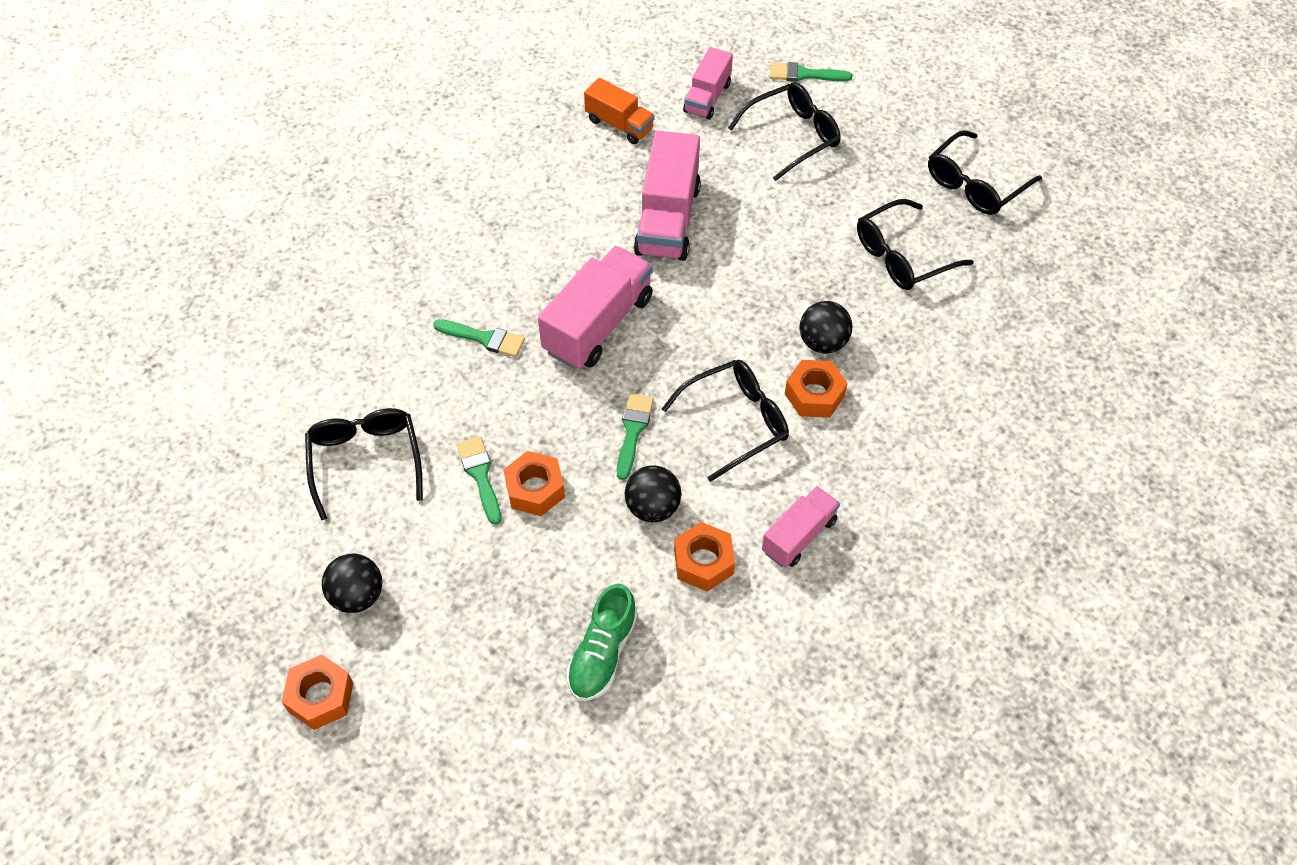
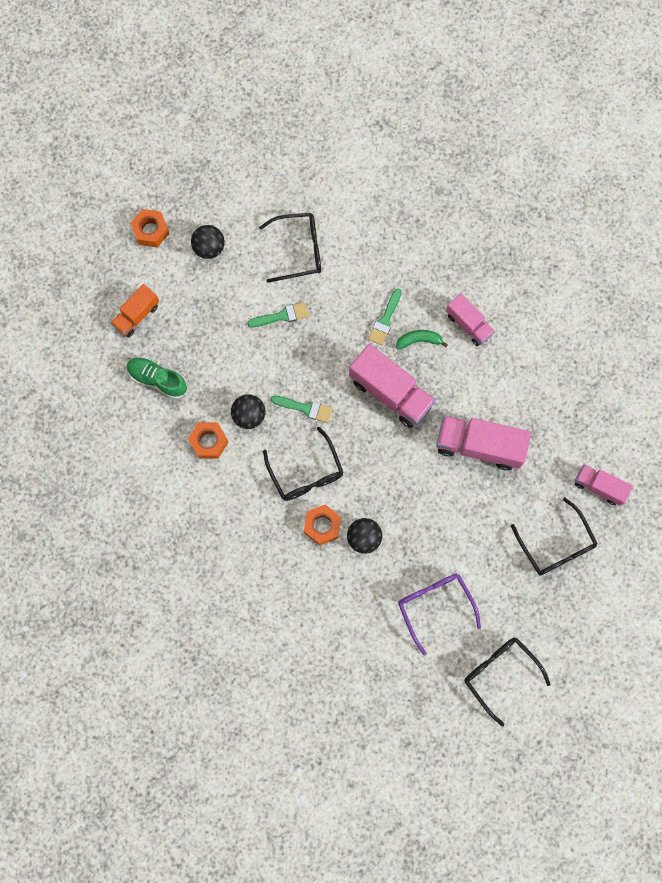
camera: 95 degrees right, 20 degrees up
orange nut [504,451,565,516] -> none
orange truck [584,78,655,144] -> orange truck moved to [111,284,159,337]
pink truck [762,486,840,568] -> pink truck moved to [446,293,495,346]
green brush [770,62,852,82] -> none
black glasses [857,199,974,290] -> purple glasses [398,574,481,656]
none -> green banana [396,330,448,349]

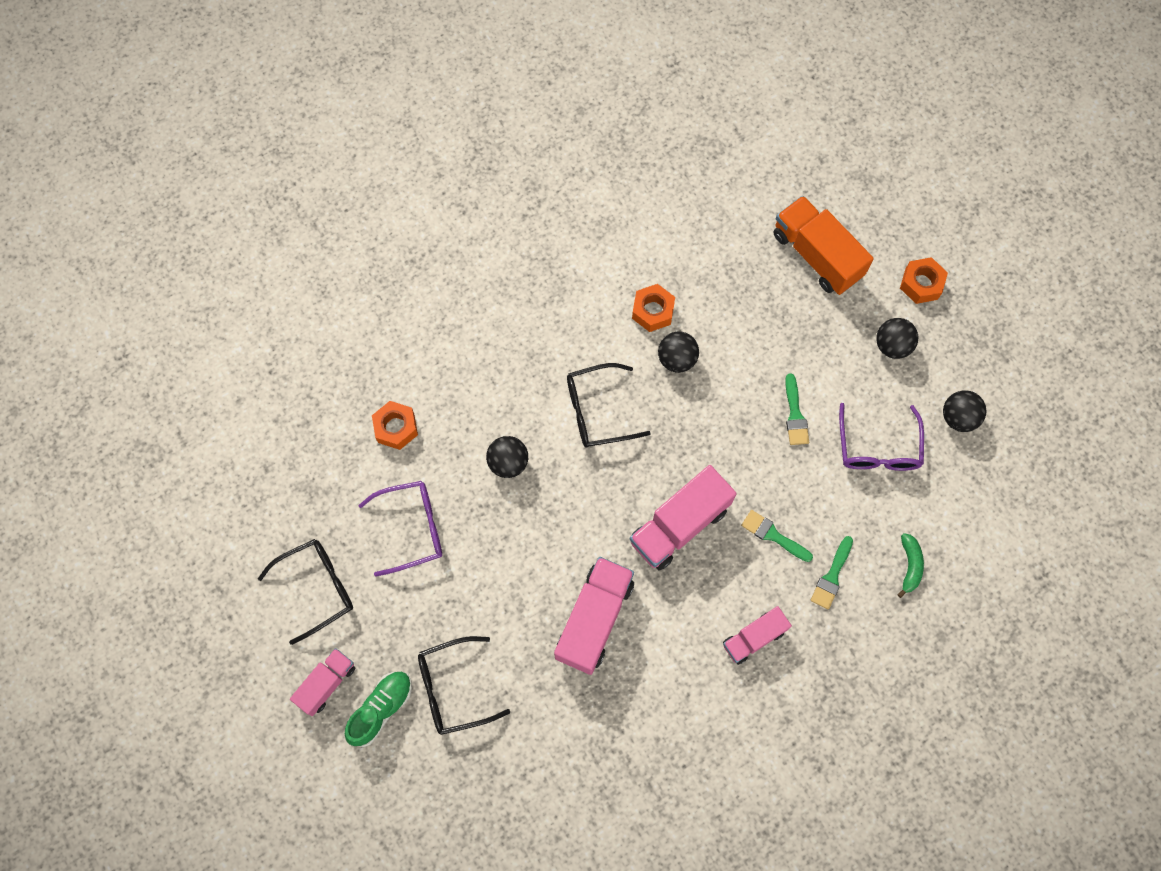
camera: 100 degrees right, 5 degrees down
orange truck [111,284,159,337] -> orange truck [773,196,874,295], size x1.67
green shoe [127,357,187,399] -> green shoe moved to [345,671,412,747]
black glasses [259,213,321,283] -> purple glasses [839,403,924,471]
green brush [271,396,332,423] -> green brush moved to [811,536,853,609]
orange nut [304,504,341,545] -> orange nut moved to [372,401,418,450]
green banana [396,330,448,349] -> green banana moved to [897,533,924,598]
pink truck [575,464,633,506] -> pink truck moved to [290,648,355,716]
none -> black ball [943,390,986,432]

